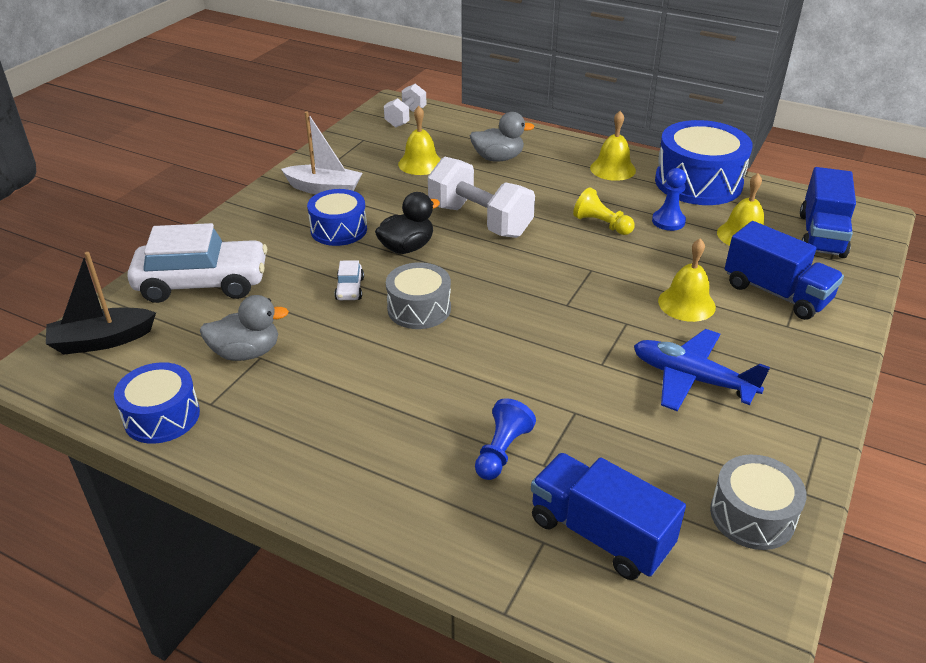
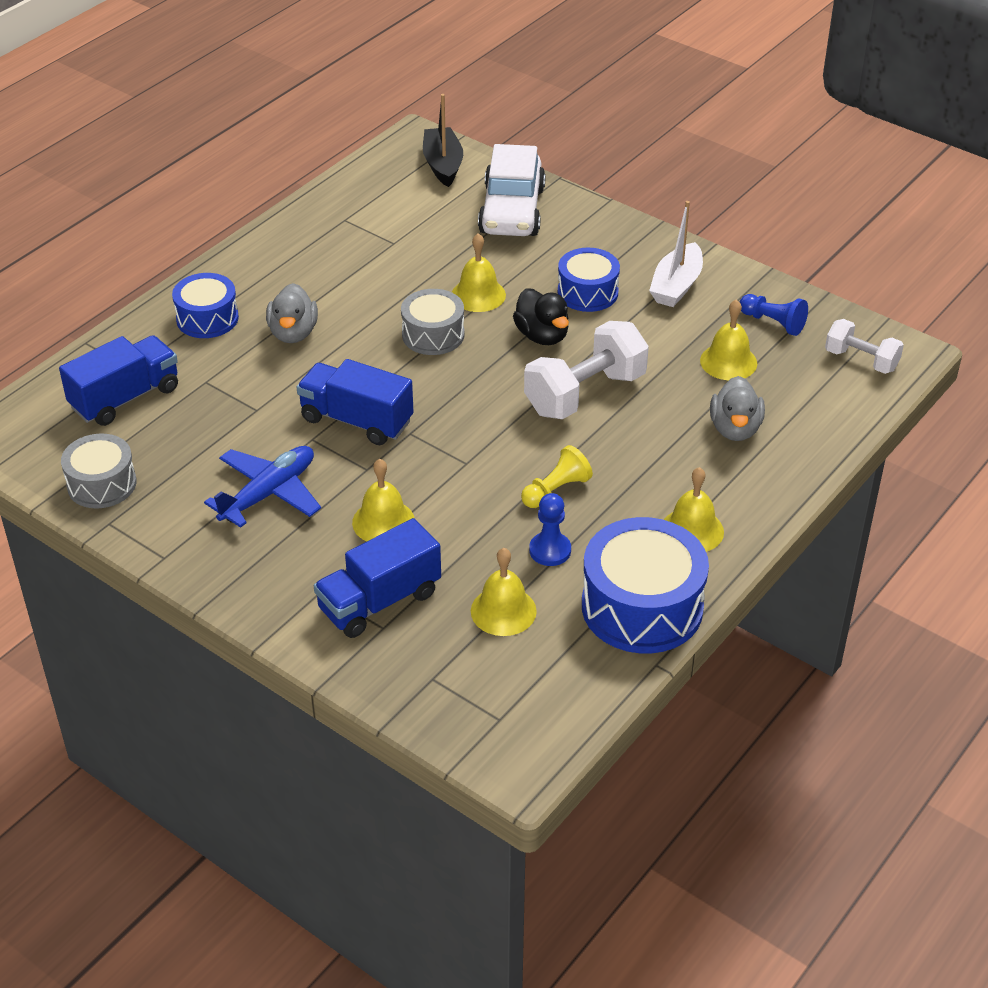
camera: 100 degrees right, 5 degrees up
blue drum [114,362,200,444] -> blue drum moved to [172,273,239,338]
grey duck [200,295,289,361] -> grey duck moved to [266,283,318,343]
white car [334,260,364,300] -> yellow bell [452,233,506,312]
blue pawn [475,398,536,480] -> blue pawn moved to [740,294,808,336]
blue truck [800,167,856,258] -> blue truck moved to [297,359,414,445]

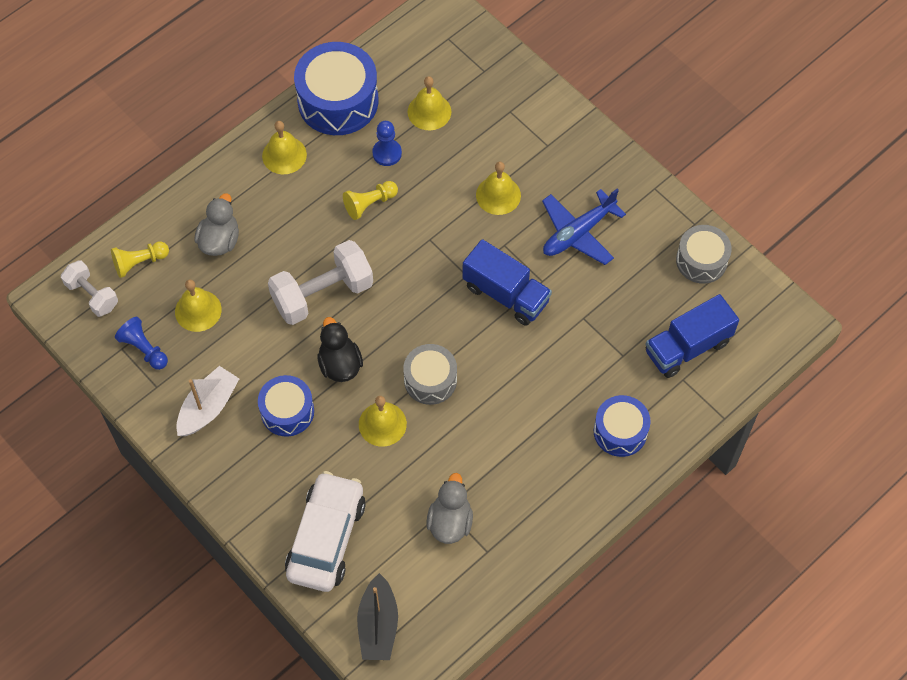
camera: 170 degrees left, 20 degrees up
grey duck [266,283,318,343] -> grey duck moved to [426,473,473,544]
blue truck [314,518,441,638] -> none
none -> yellow pawn [111,242,169,278]

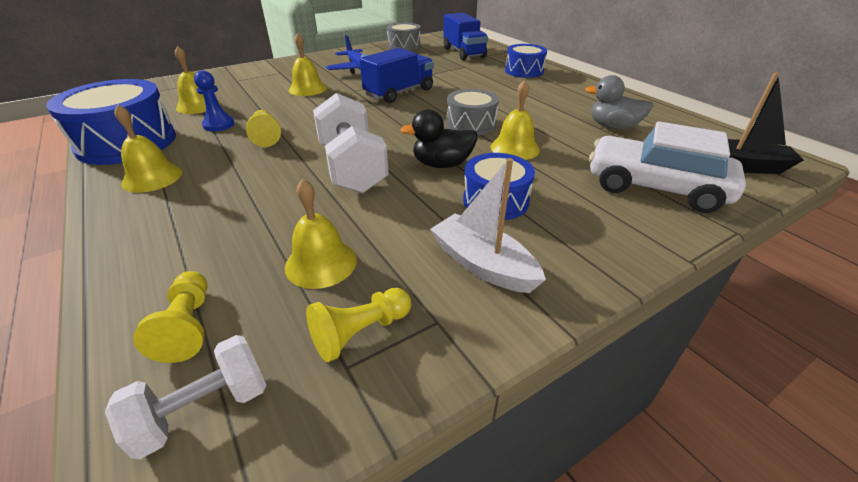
camera: 80 degrees left, 25 degrees down
blue pawn [115,317,168,370] -> yellow pawn [306,288,411,362]
grey duck [194,193,239,256] -> none

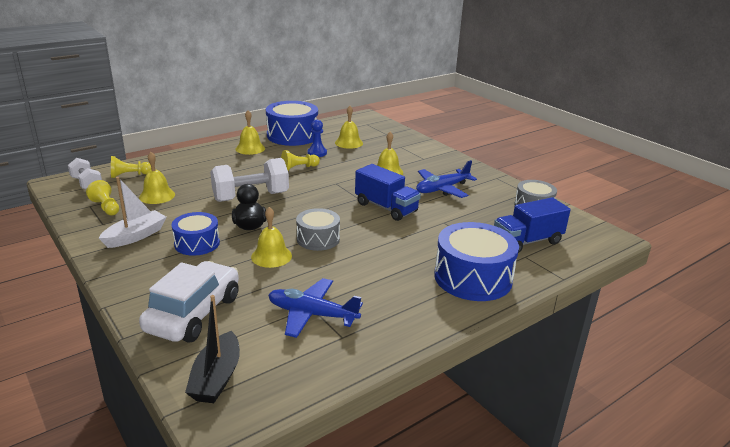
camera: 85 degrees right, 10 degrees down
blue drum [505,44,547,78] -> blue drum [434,222,519,301], size x1.66
grey duck [585,75,653,130] -> blue plane [268,278,363,338]

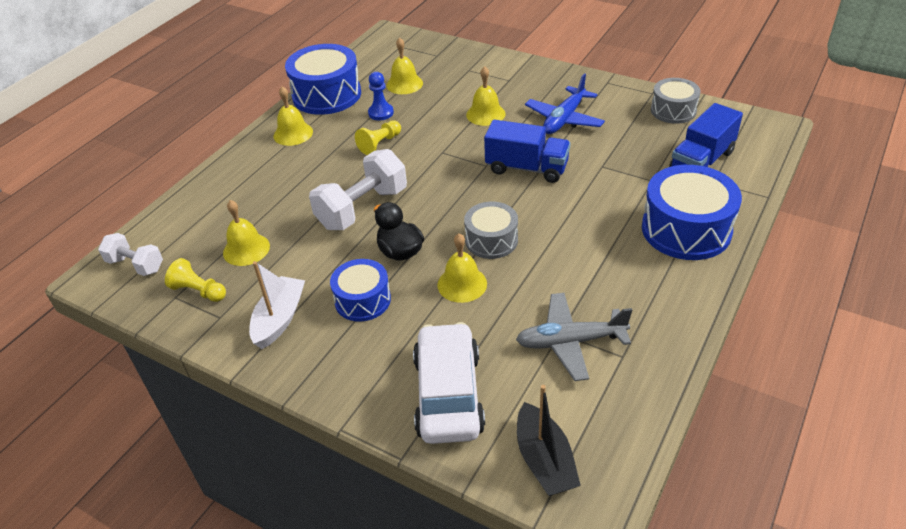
camera: 20 degrees left, 15 degrees up
yellow pawn [111,156,151,178] -> none
blue plane [268,278,363,338] -> grey plane [516,293,632,381]

